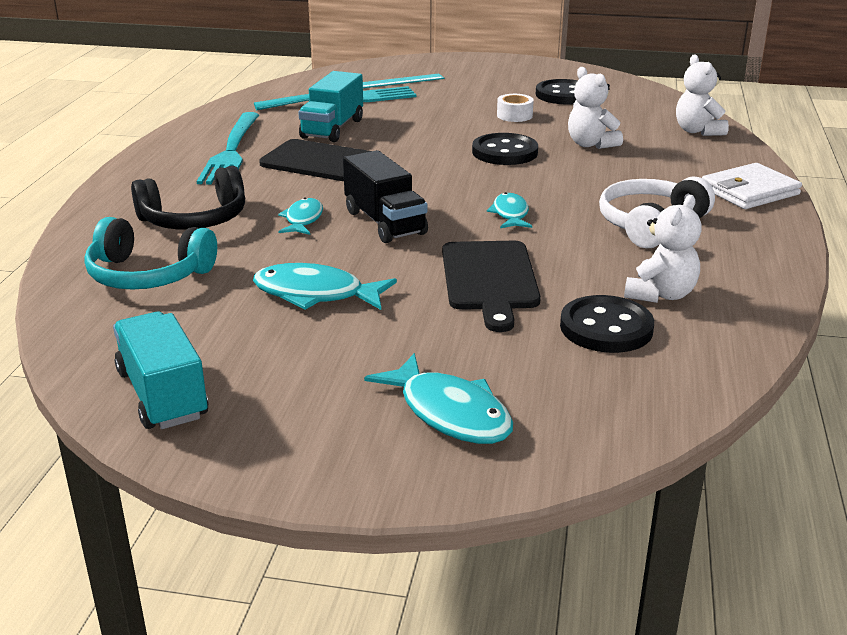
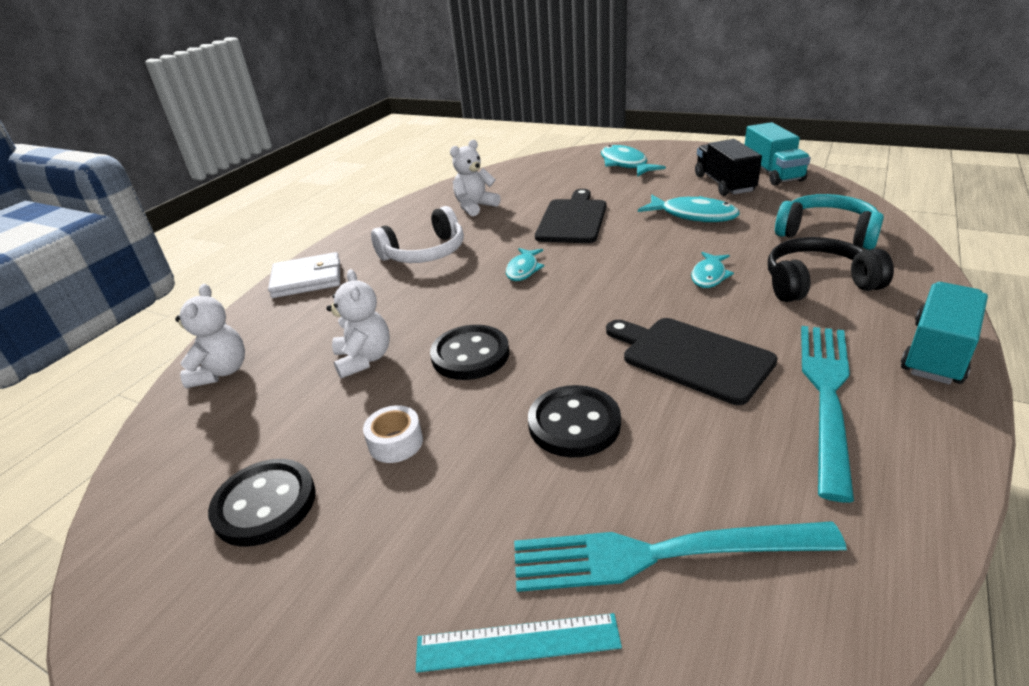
camera: 160 degrees left, 5 degrees up
turquoise truck [298,71,363,142] -> turquoise truck moved to [901,282,988,384]
black truck [343,150,428,243] -> black truck moved to [695,139,762,196]
black button [560,295,654,353] -> black button moved to [528,385,621,457]

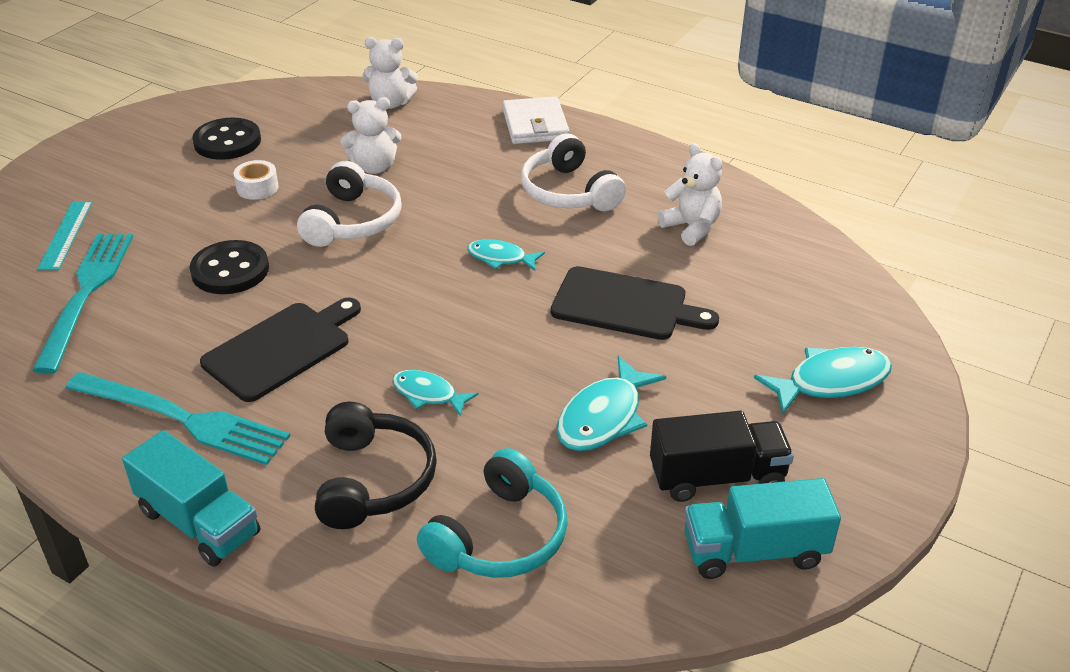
camera: 90 degrees right, 5 degrees up
black button [430,325,509,380] -> white headphones [297,161,402,247]

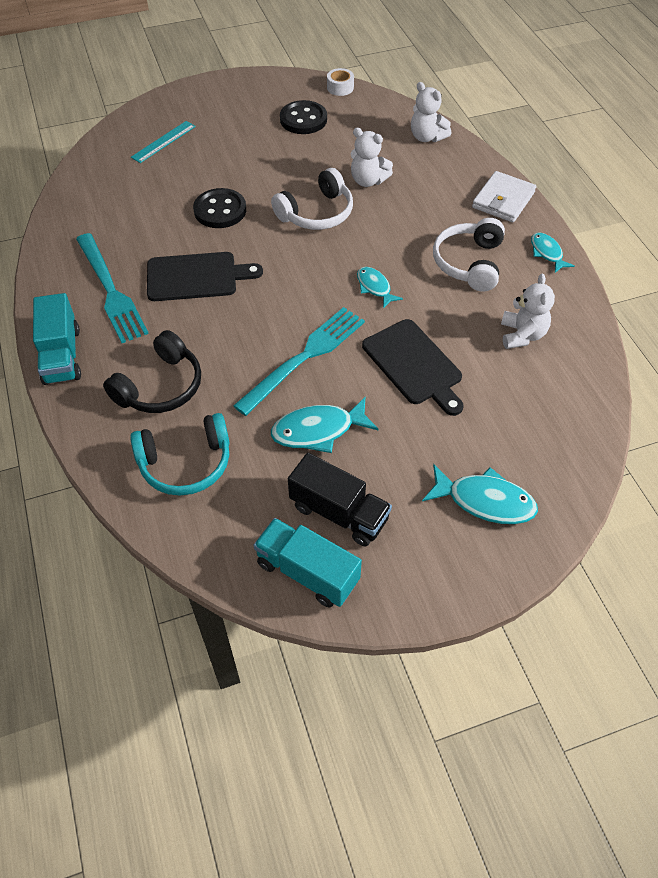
camera: 40 degrees right, 15 degrees up
turquoise fork [32,233,133,374] -> turquoise fork moved to [233,307,365,416]
white tape [234,160,279,200] -> white tape moved to [327,68,354,96]
turquoise fish [392,370,478,417] -> turquoise fish moved to [531,232,574,273]

